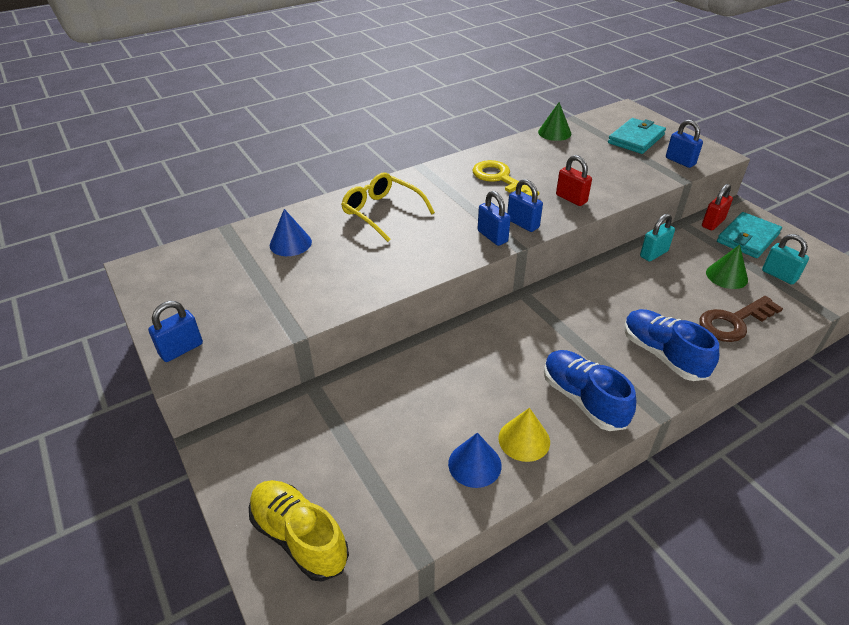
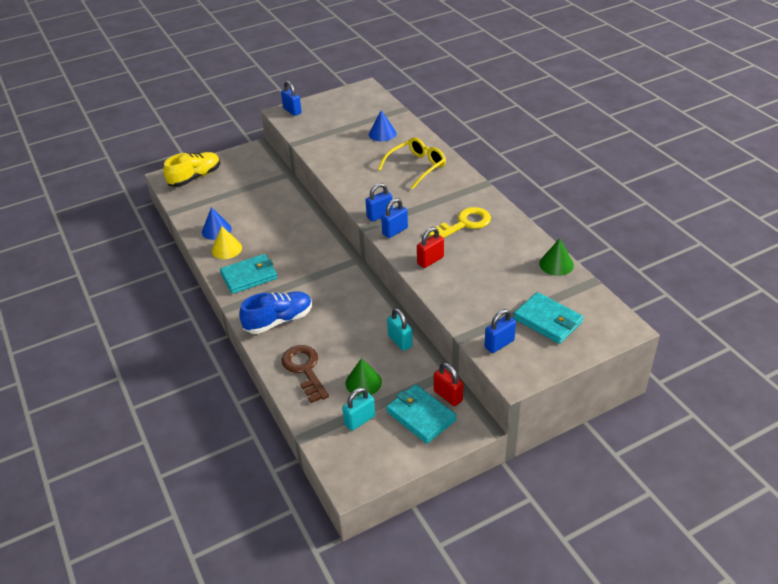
camera: 95 degrees right, 0 degrees up
blue shoe [544,350,636,431] -> turquoise wallet [220,254,278,294]

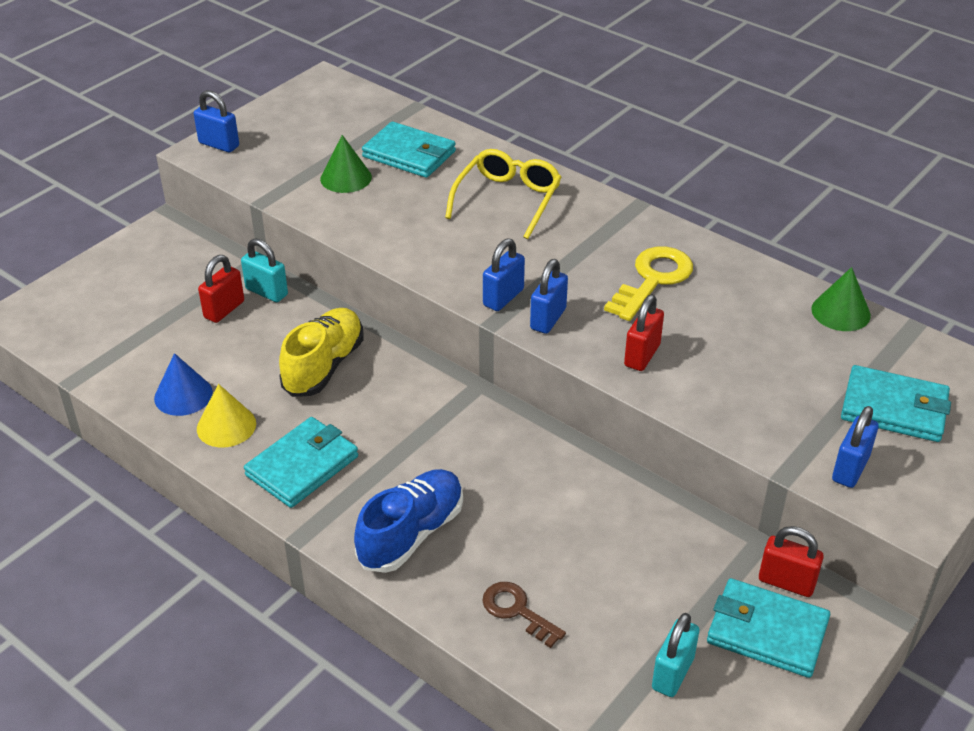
camera: 25 degrees left, 0 degrees up
yellow shoe [163,152,220,187] -> yellow shoe moved to [279,308,363,397]
brown key [281,345,329,403] -> brown key [482,582,566,648], size x0.64
green cone [346,358,382,396] -> green cone moved to [320,135,372,193]
blue cone [369,110,396,141] -> turquoise wallet [362,122,456,178]
turquoise padlock [387,308,413,351] -> turquoise padlock moved to [241,238,288,302]
none -> red padlock [198,255,244,323]

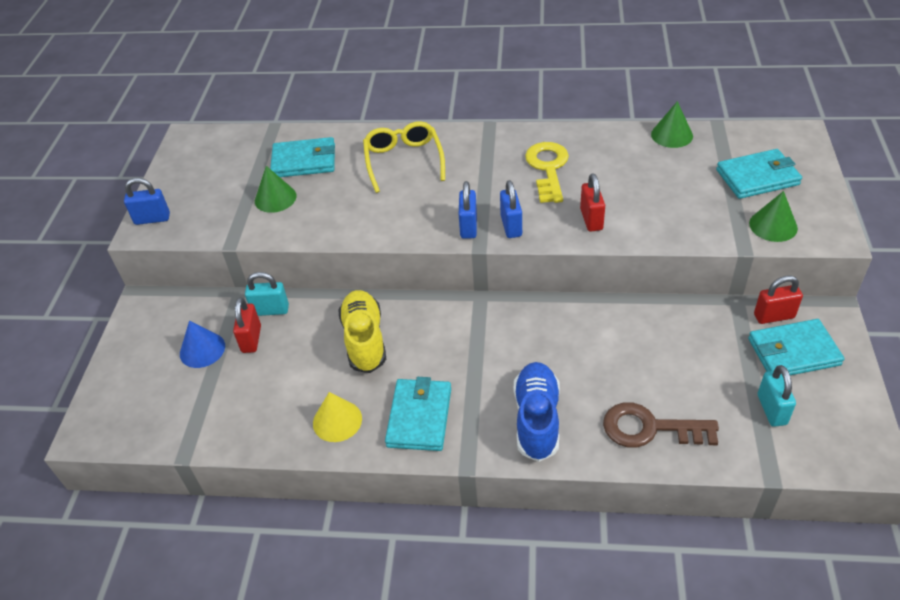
camera: 30 degrees left, 5 degrees up
blue cone [154,353,213,416] -> blue cone moved to [180,320,225,368]
brown key [482,582,566,648] -> brown key [603,402,719,448], size x1.56
blue padlock [832,406,879,488] -> green cone [749,191,798,242]

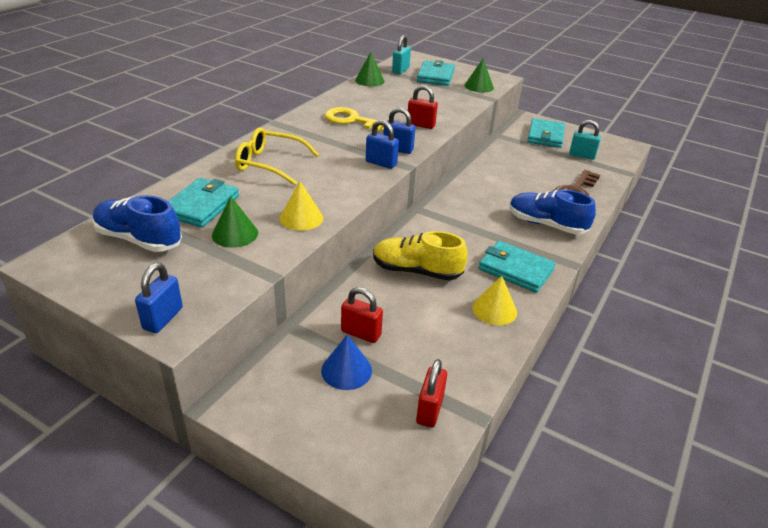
camera: 70 degrees left, 10 degrees down
turquoise padlock [245,272,289,316] -> turquoise padlock moved to [392,35,411,74]
red padlock [754,276,803,324] -> red padlock moved to [416,359,447,428]
none -> blue shoe [92,195,182,252]
none -> yellow cone [280,181,323,231]

